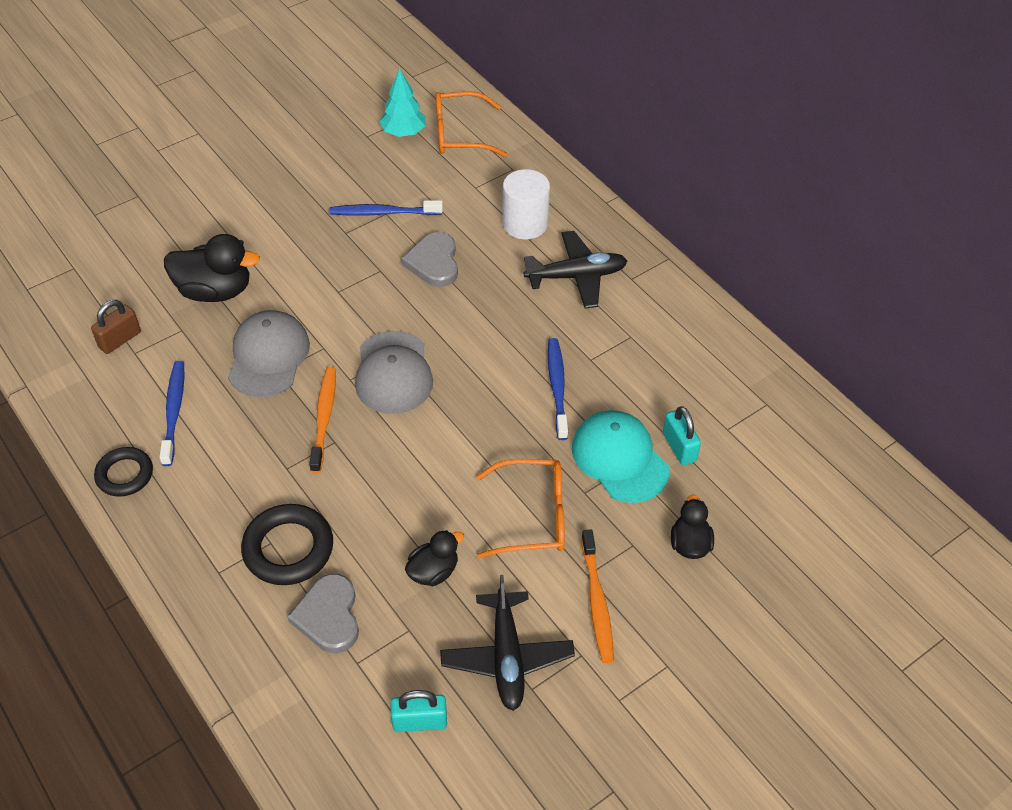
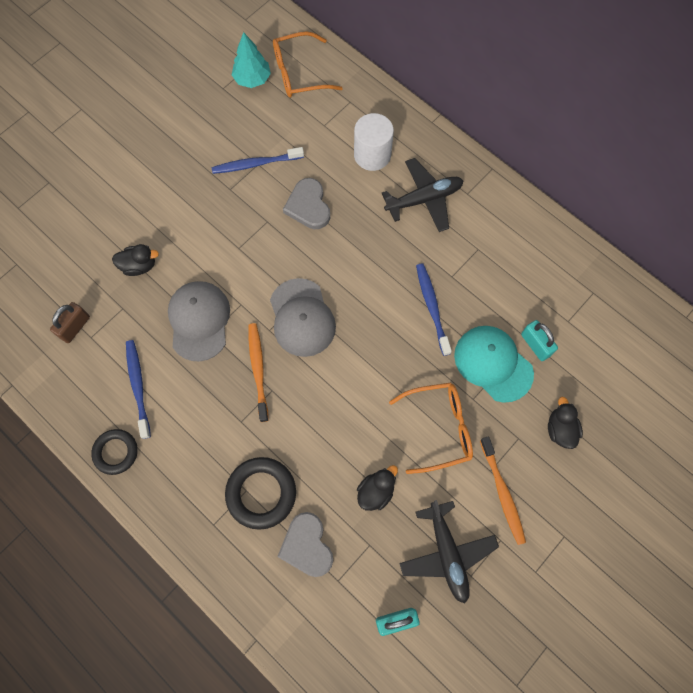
camera: 10 degrees left, 20 degrees up
black duck [164,234,260,302] -> black duck [112,244,159,276], size x0.59

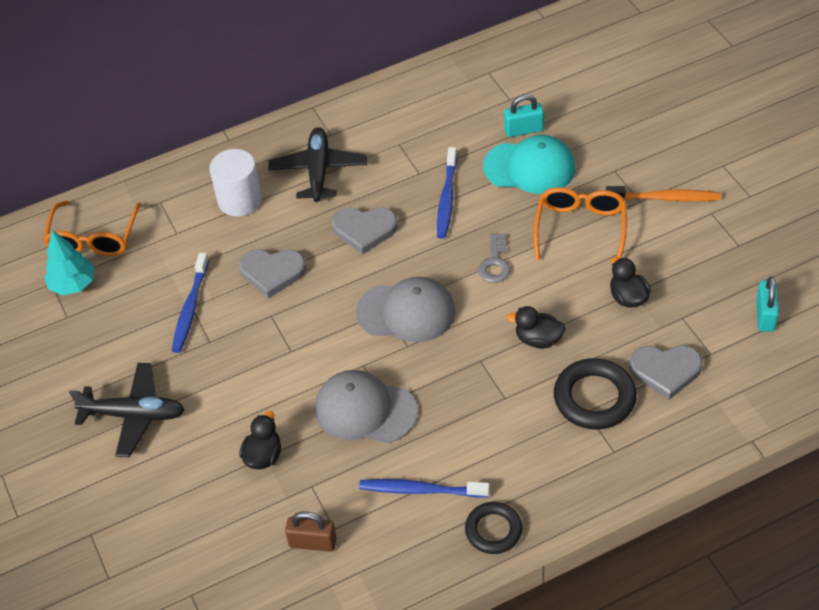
camera: 65 degrees left, 20 degrees down
brown padlock [50,302,90,343] -> brown padlock turned 45 degrees counterclockwise [285,511,337,552]
orange toothbrush [249,323,269,422] -> none
black plane [399,500,499,604] -> black plane moved to [69,363,185,457]
blue toothbrush [416,263,452,356] -> blue toothbrush turned 90 degrees counterclockwise [437,147,457,239]
turquoise cap [454,326,534,403] -> turquoise cap turned 150 degrees counterclockwise [483,135,576,194]
black duck [548,397,583,449] -> black duck moved to [507,306,565,349]
none -> grey heart [332,207,398,254]
none -> grey key [478,233,510,283]

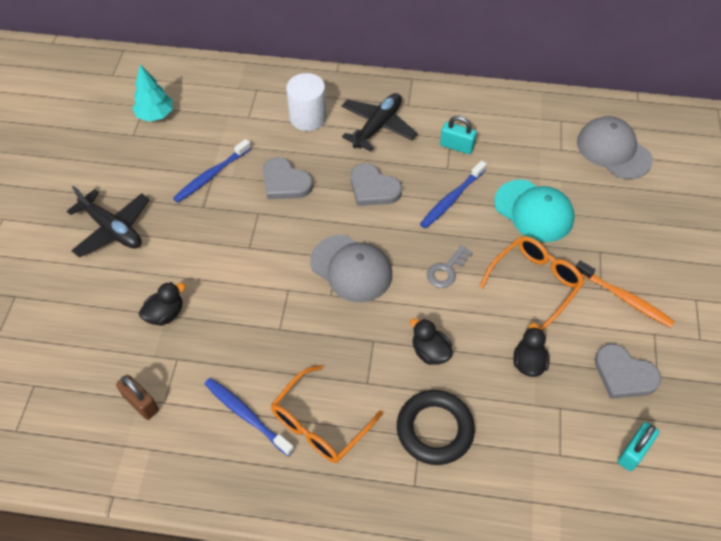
camera: 30 degrees right, 5 degrees up
orange glasses [43,201,142,256] -> orange glasses moved to [271,365,383,463]
grey cap [315,370,418,443] -> grey cap moved to [577,116,653,179]
black ring [465,502,522,554] -> none
turquoise padlock [504,94,544,137] -> turquoise padlock moved to [440,116,477,154]
grey heart [630,345,703,400] -> grey heart moved to [595,344,661,399]

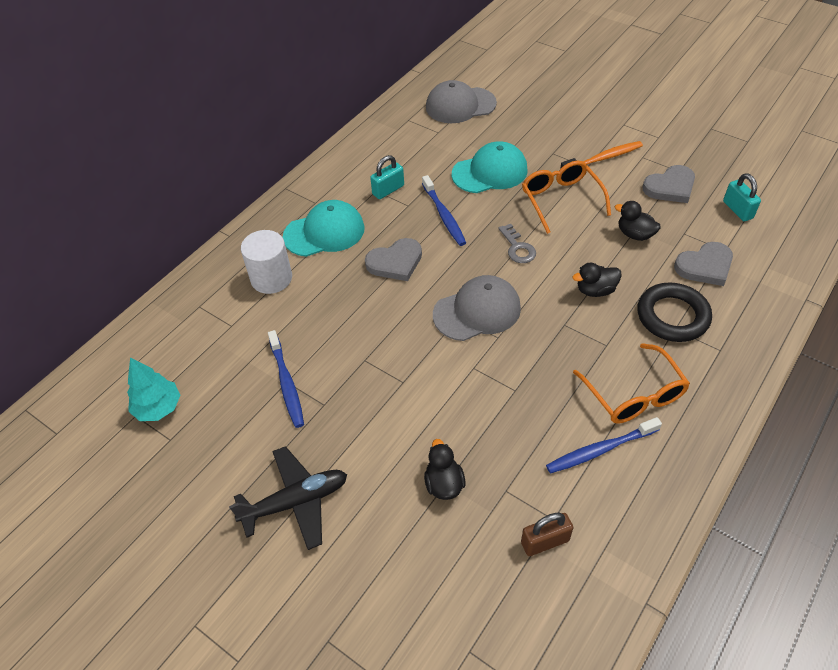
camera: 60 degrees left, 5 degrees down
grey heart [263,157,313,199] -> grey heart moved to [674,242,733,286]
black plane [341,93,418,152] -> turquoise cap [283,200,365,257]

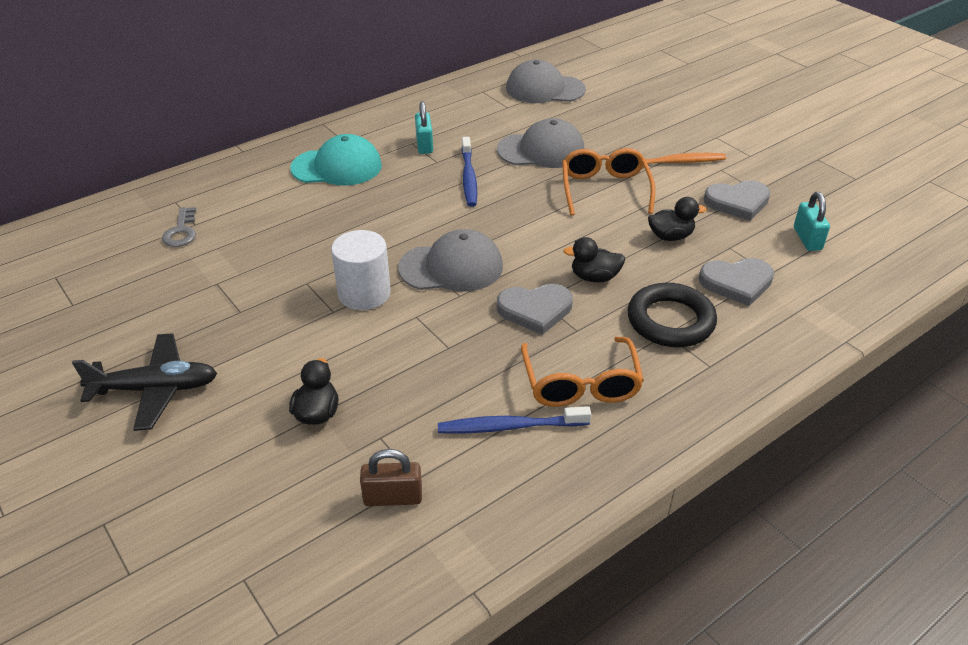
camera: 15 degrees right, 10 degrees down
turquoise tree [127,358,180,421] -> none
white cylinder [241,230,292,294] -> white cylinder moved to [331,230,391,310]
blue toothbrush [268,330,304,428] -> none
grey heart [365,238,422,281] -> grey heart moved to [497,284,573,335]
turquoise padlock [370,155,404,199] -> turquoise padlock turned 75 degrees counterclockwise [415,101,433,154]
turquoise cap [452,141,528,193] -> grey cap [497,118,584,168]
grey key [498,224,536,263] -> grey key moved to [162,207,196,247]
black duck [615,201,661,241] -> black duck turned 120 degrees clockwise [648,197,706,241]

